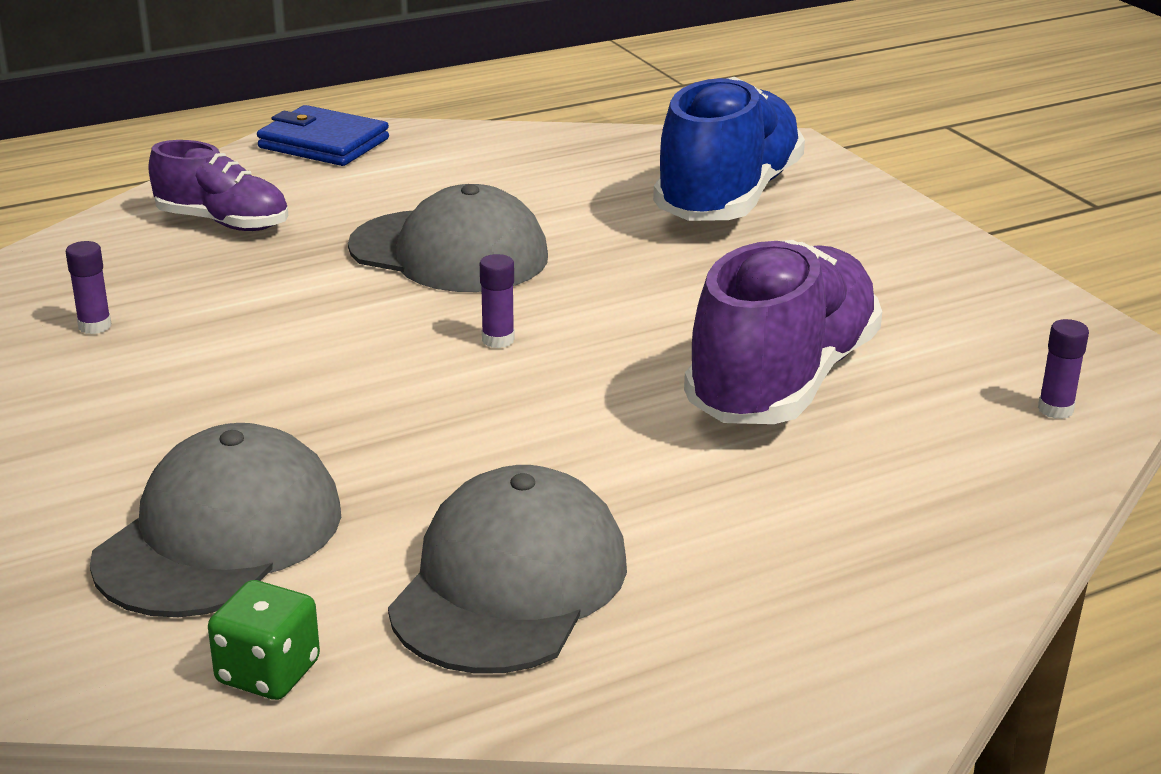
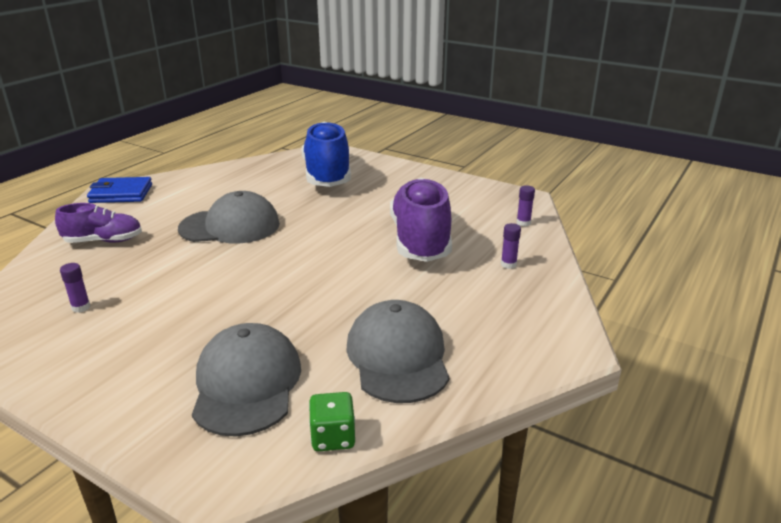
camera: 30 degrees left, 0 degrees up
purple glue stick [480,254,515,348] -> purple glue stick moved to [501,223,521,269]

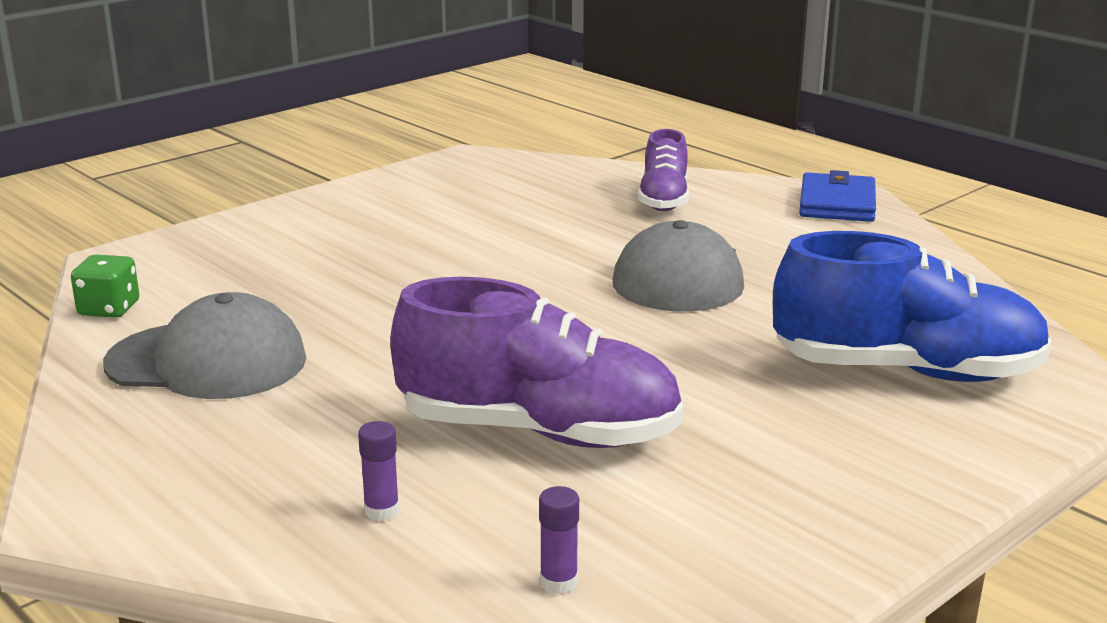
camera: 105 degrees right, 5 degrees down
purple glue stick [60,263,90,313] -> none
grey cap [192,323,301,436] -> none

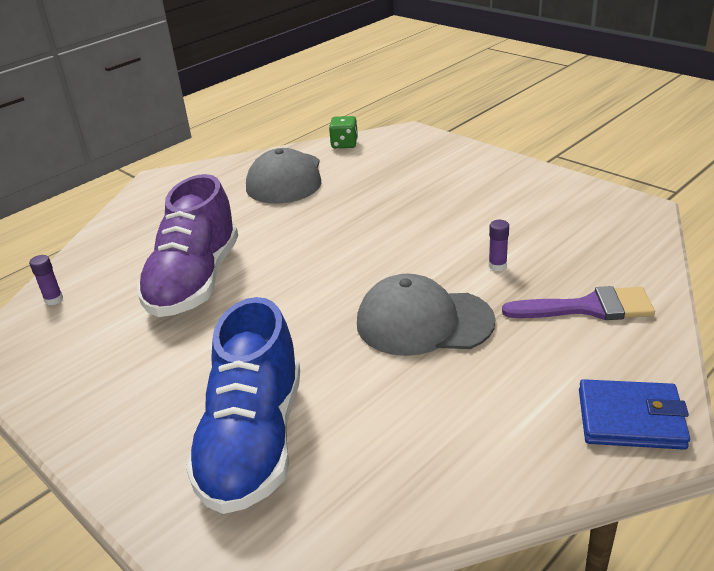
camera: 90 degrees right, 10 degrees up
purple glue stick [358,421,399,521] -> purple glue stick moved to [489,220,509,271]
purple shoe [638,129,689,211] -> purple brush [502,286,655,320]

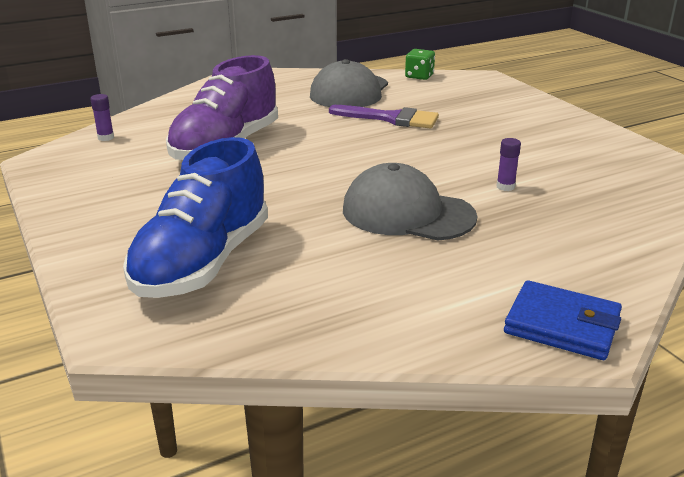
camera: 15 degrees right, 5 degrees down
purple brush [502,286,655,320] -> purple brush moved to [329,105,439,129]

